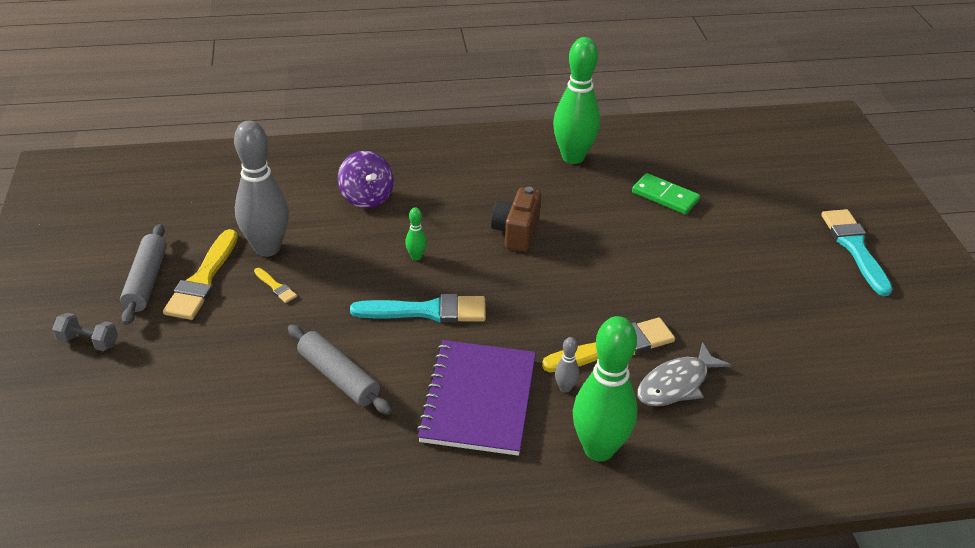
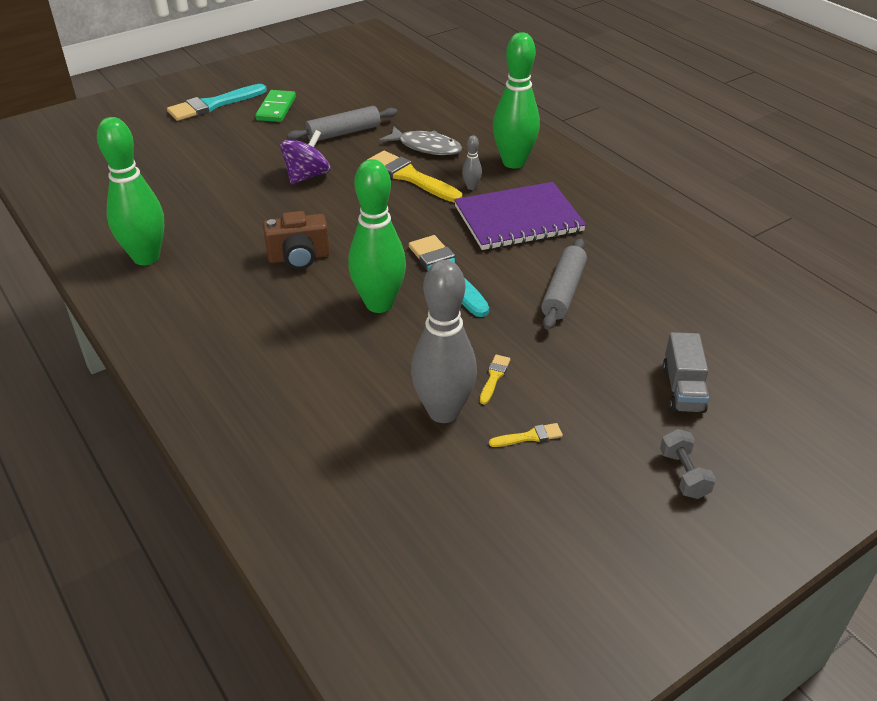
camera: 115 degrees left, 0 degrees up
grey rolling pin [120,224,167,325] -> grey rolling pin moved to [287,106,397,141]
yellow brush [163,229,238,320] -> yellow brush [489,423,563,447], size x0.46
purple spinning top [338,151,394,208] -> purple spinning top moved to [280,130,330,184]
green bowling pin [405,207,427,261] -> green bowling pin [348,159,406,313], size x2.42
green domino [632,173,700,215] -> green domino moved to [255,90,296,122]
none -> grey truck [662,332,709,413]

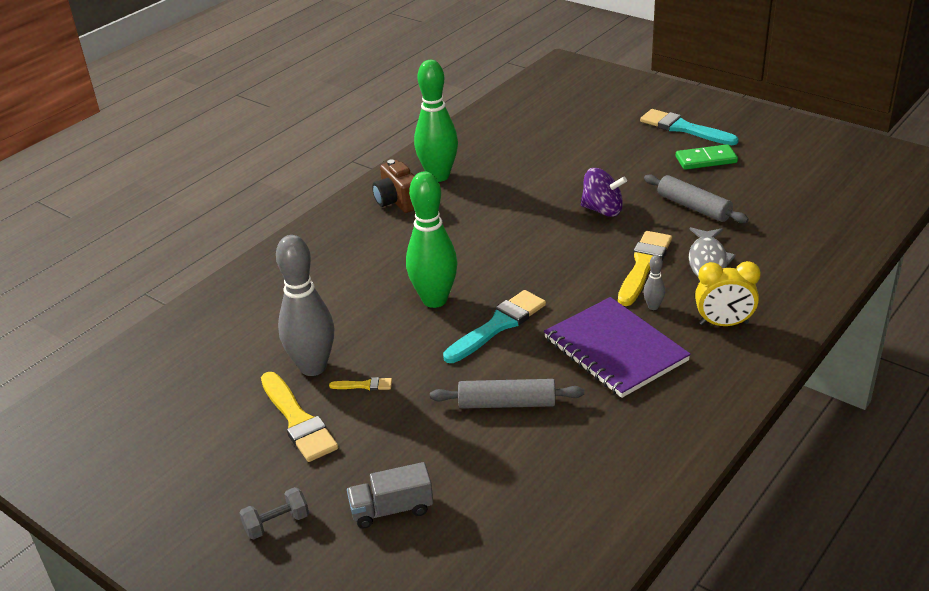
camera: 75 degrees right, 5 degrees down
brown camera [263,211,330,269] -> brown camera moved to [372,159,414,213]
yellow brush [489,423,563,447] -> yellow brush [261,372,338,462], size x2.17
green bowling pin [493,32,540,169] -> yellow clock [695,261,761,326]

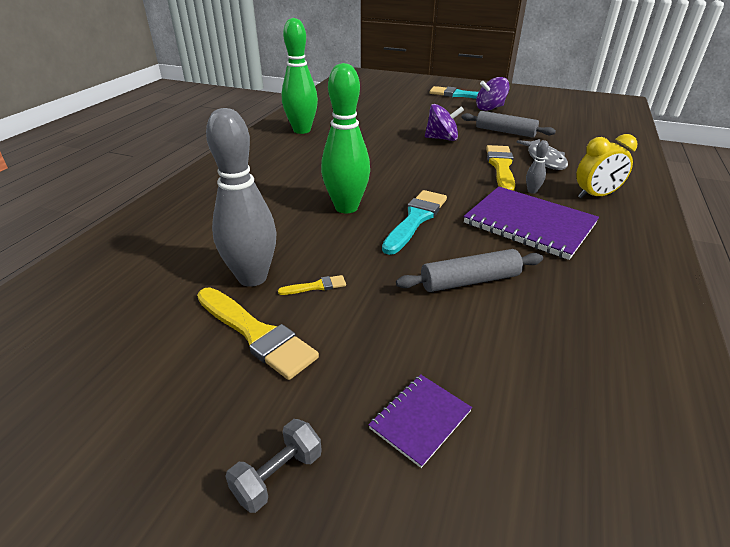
camera: 20 degrees left, 0 degrees up
grey truck [347,462,433,528] -> purple notebook [368,374,472,468]
brown camera [372,159,414,213] -> none
green domino [676,144,738,170] -> purple spinning top [476,77,510,111]

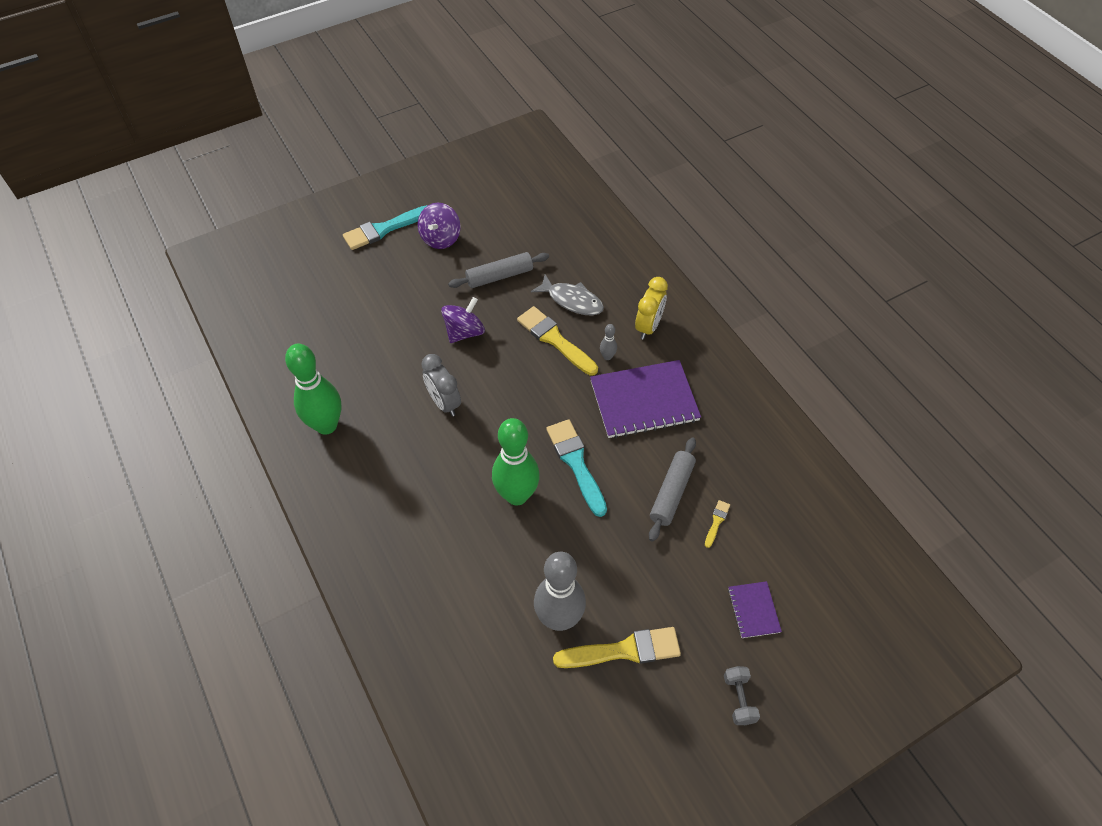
camera: 50 degrees left, 20 degrees up
yellow brush [278,275,346,295] -> yellow brush moved to [705,500,730,548]
none -> grey clock [421,354,461,416]

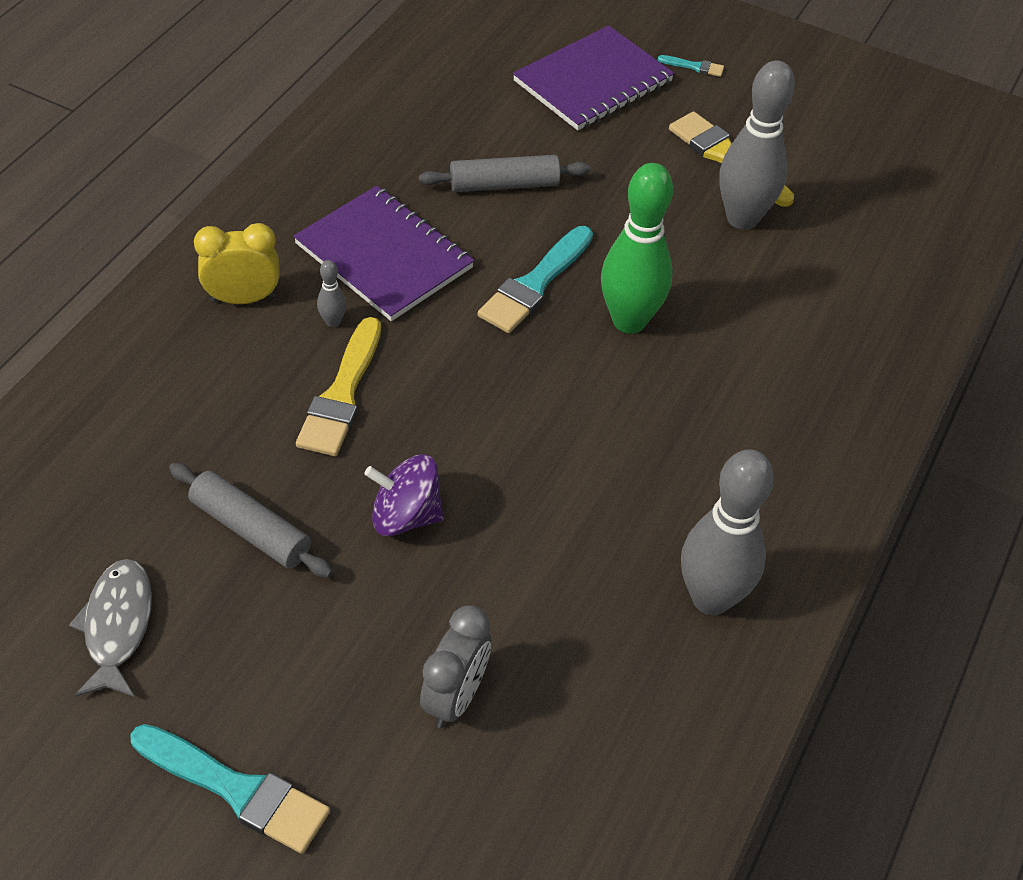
camera: 125 degrees left, 5 degrees down
green bowling pin [285,344,341,435] -> grey bowling pin [681,449,774,615]
purple spinning top [418,203,461,249] -> none
grey clock [421,354,461,416] -> grey clock moved to [420,605,491,728]
grey fish [531,274,604,315] -> grey fish moved to [69,559,152,697]
yellow brush [705,500,730,548] -> none
grey dumbbell [724,666,760,725] -> turquoise brush [658,55,724,77]
purple notebook [728,581,782,638] -> purple notebook [513,25,674,130], size x2.04

